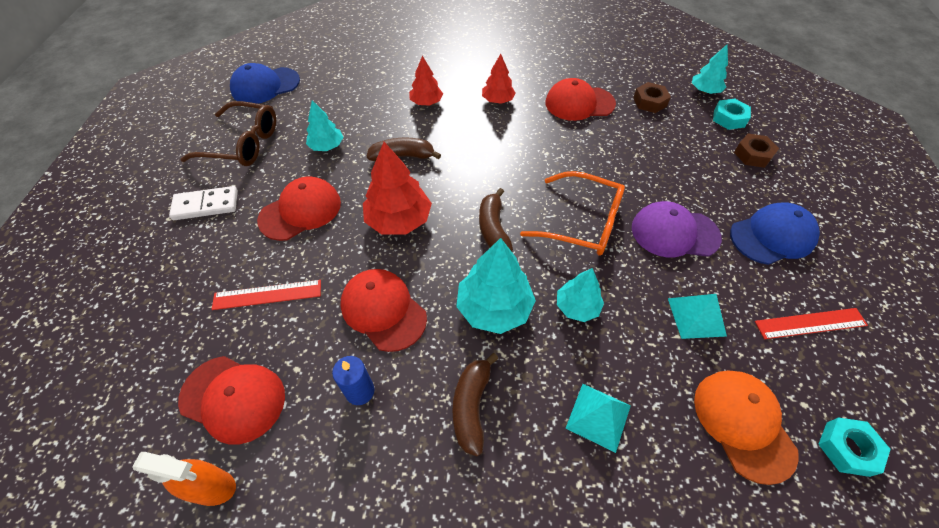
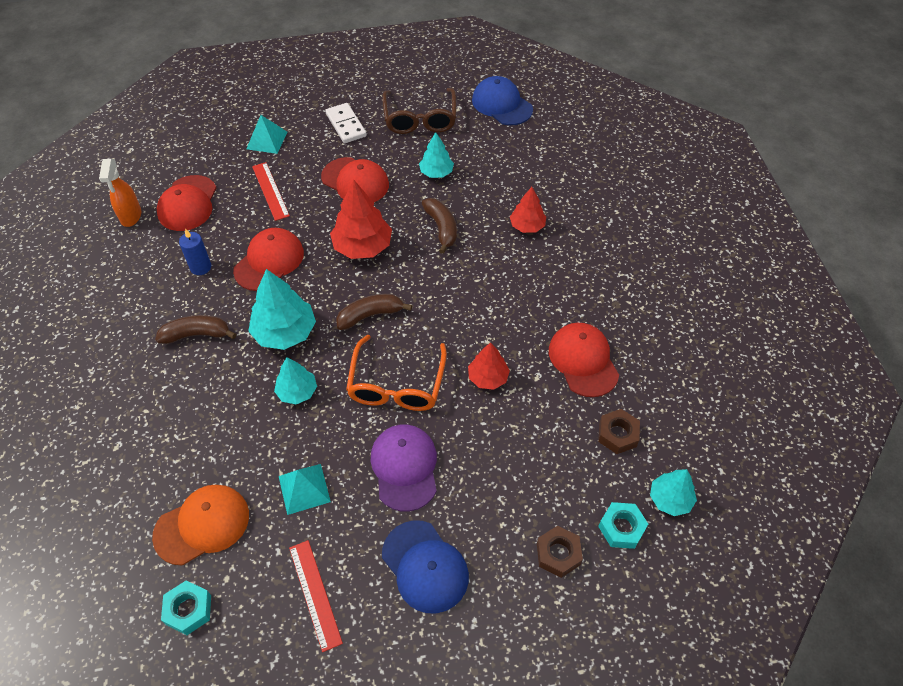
camera: 75 degrees right, 0 degrees up
red tree [482,54,516,104] -> red tree moved to [468,342,510,390]
turquoise pyramid [566,384,631,453] -> turquoise pyramid moved to [246,115,287,154]

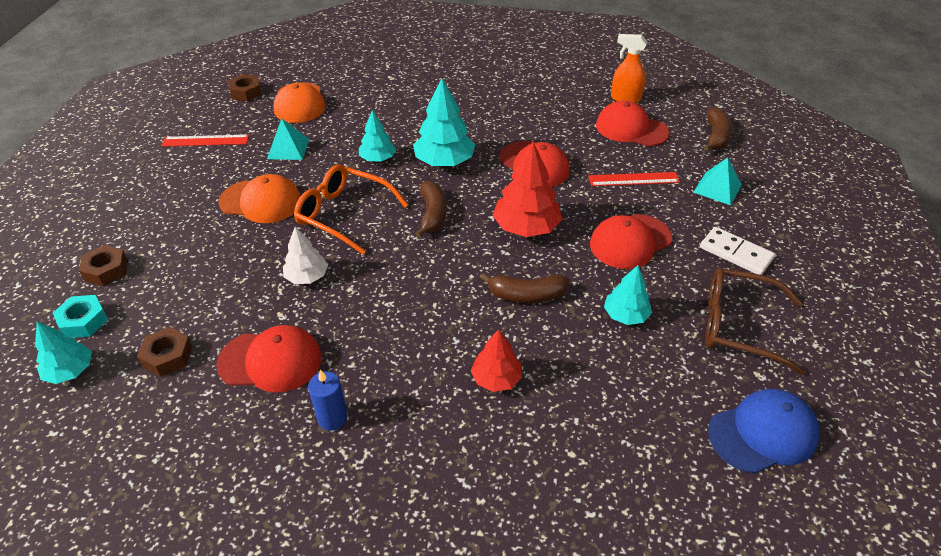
camera: 110 degrees right, 10 degrees down
brown banana [155,315,236,344] -> brown banana moved to [703,107,732,151]
turquoise nut [161,580,211,635] -> brown nut [228,74,262,102]
blue candle [179,229,211,275] -> blue candle moved to [308,370,347,431]
white domino [325,103,367,143] -> white domino turned 45 degrees clockwise [700,227,775,275]
purple cap [371,425,437,512] -> orange cap [218,174,301,223]
blue cap [382,520,469,613] -> none
red tree [468,342,510,390] -> white tree [283,227,328,284]

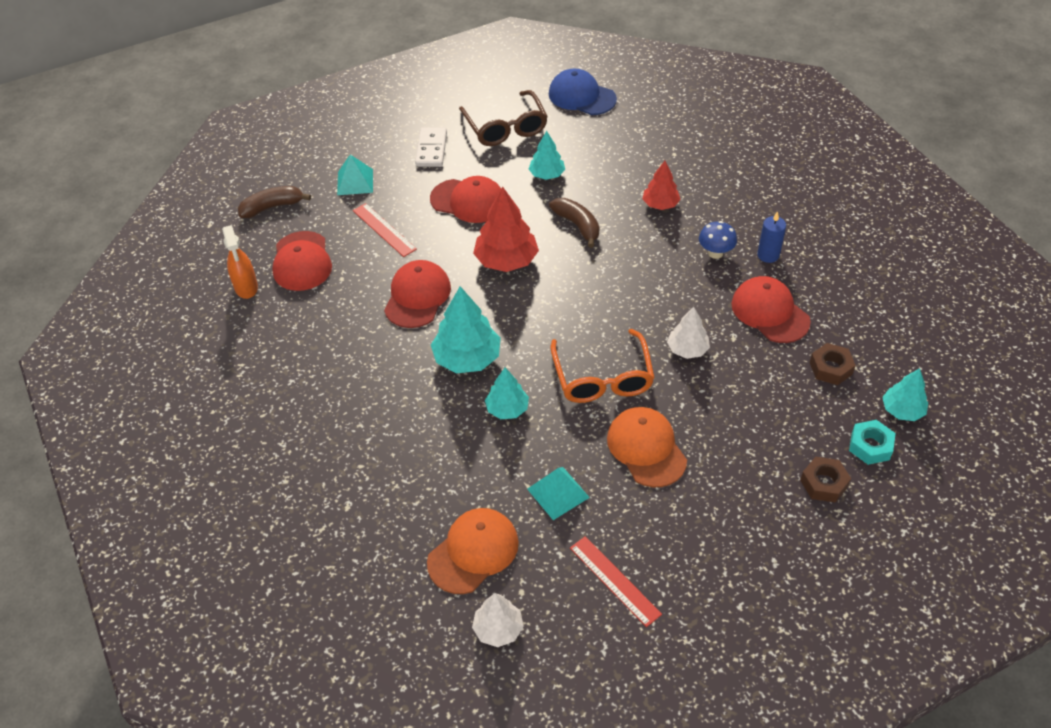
camera: 125 degrees left, 5 degrees up
brown nut [228,74,262,102] -> white tree [472,593,524,647]
brown banana [415,181,447,238] -> none
none -> blue mushroom [699,221,737,259]

